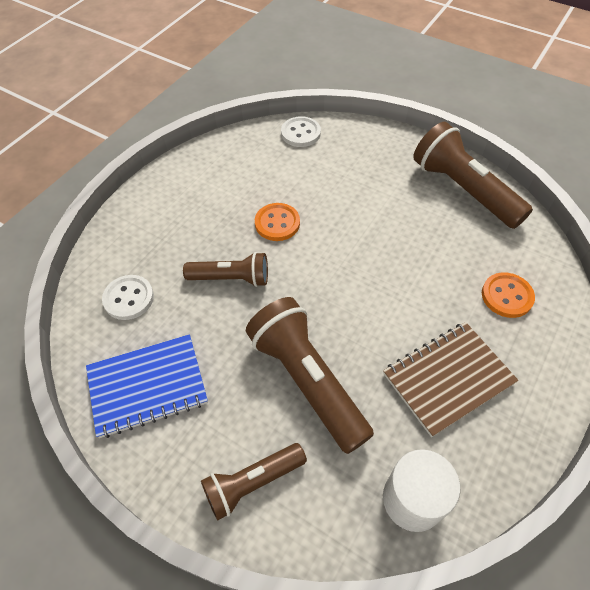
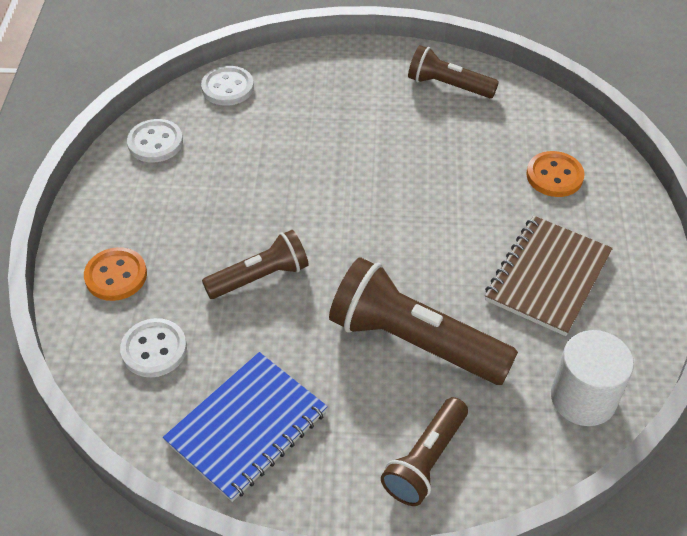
camera: 30 degrees left, 5 degrees down
orange button [255,203,300,241] -> orange button moved to [84,247,147,301]
brown flashlight [413,122,533,229] -> brown flashlight [408,45,499,98], size x0.60
none -> white button [127,119,183,163]

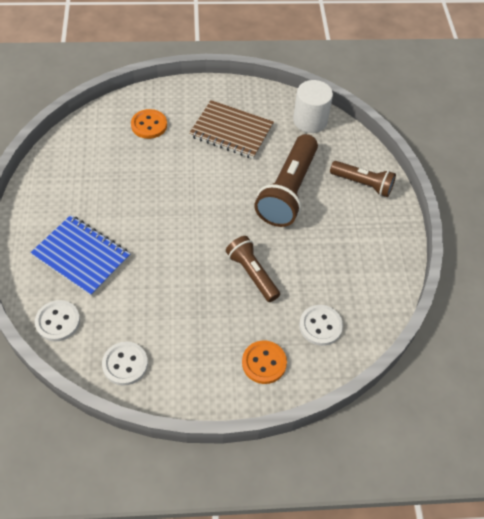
camera: 100 degrees left, 5 degrees up
blue notebook [163,352,328,502] -> blue notebook moved to [30,215,130,296]
brown flashlight [408,45,499,98] -> none

